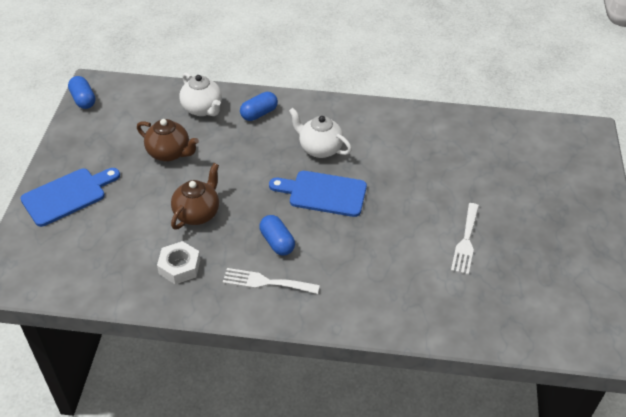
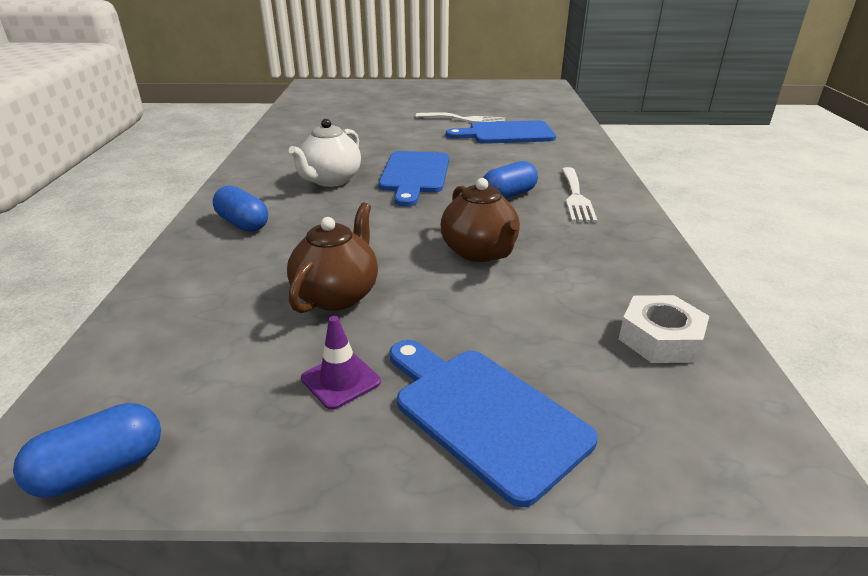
camera: 95 degrees left, 15 degrees down
white nut [157,241,200,284] -> white nut moved to [619,295,709,363]
brown teapot [171,163,219,229] -> brown teapot turned 135 degrees counterclockwise [441,178,520,262]
white teapot [179,73,222,116] -> none
none -> purple traffic cone [301,316,381,410]
none -> blue cutting board [446,120,556,144]

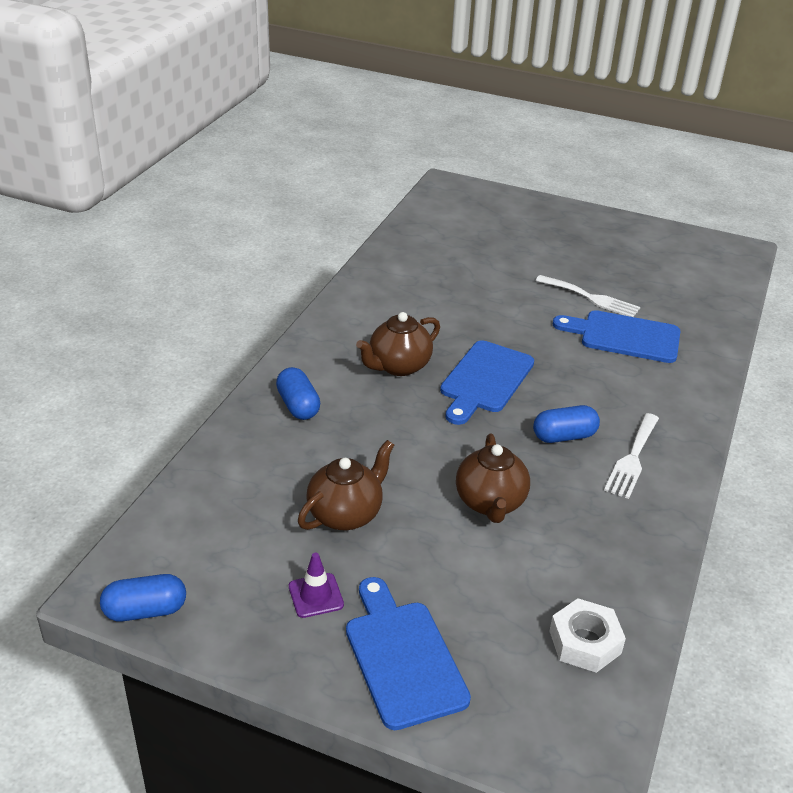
camera: 20 degrees right, 5 degrees up
white teapot [289,119,361,187] -> brown teapot [356,312,440,376]

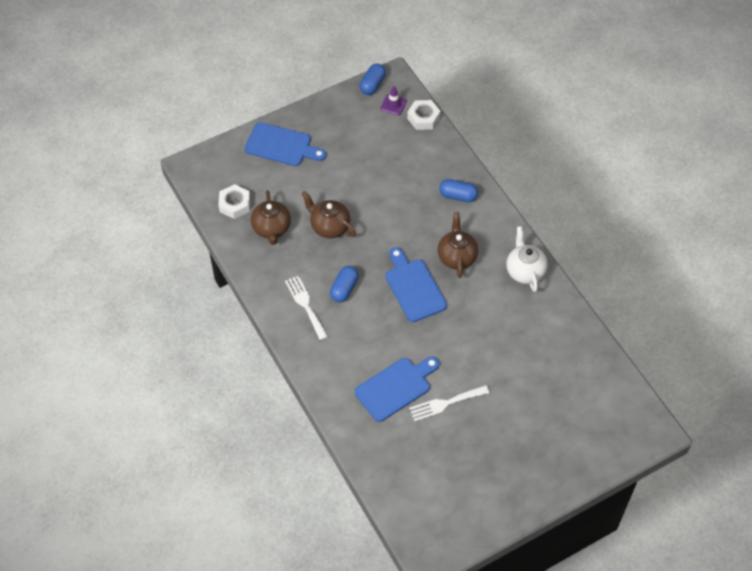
camera: 130 degrees right, 20 degrees up
purple traffic cone [289,553,344,618] -> purple traffic cone moved to [381,86,407,115]
brown teapot [298,440,394,530] -> brown teapot moved to [251,191,291,245]
none -> white nut [407,100,441,130]
none -> white teapot [506,226,548,292]

